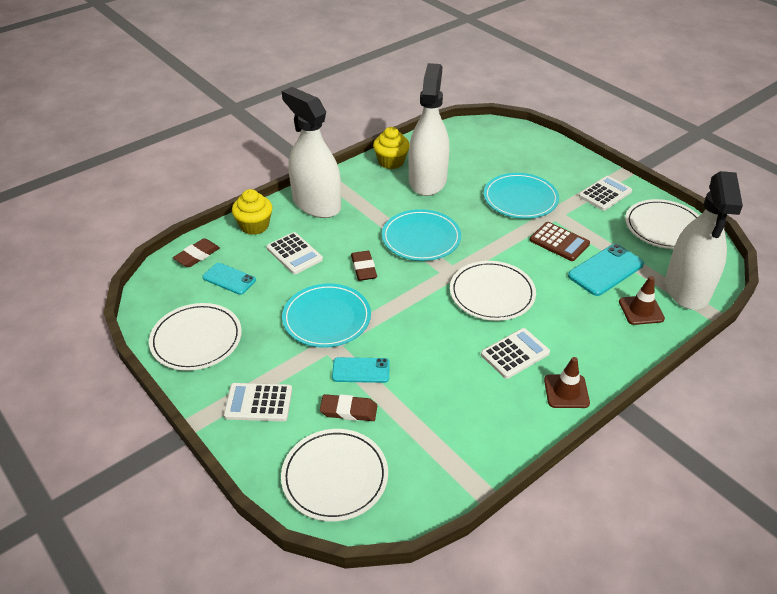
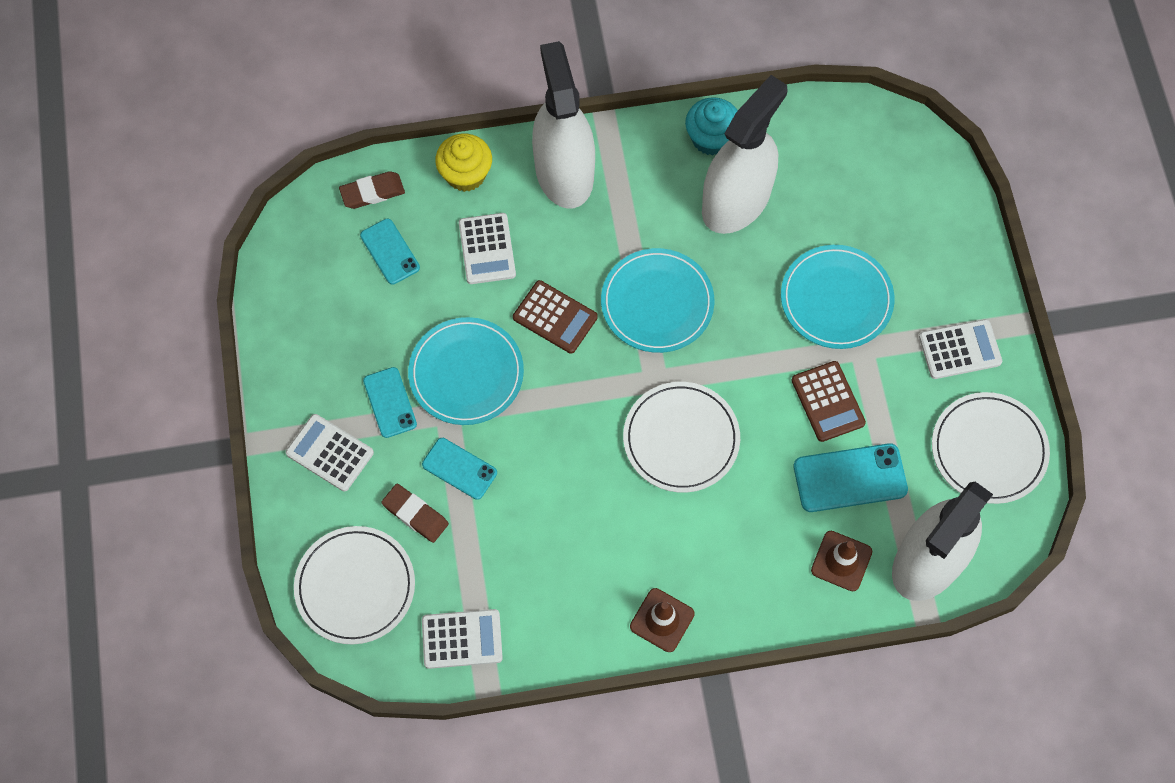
camera: 30 degrees right, 25 degrees up
white plate [149,303,242,371] -> none
brown eraser [351,251,377,281] -> brown calculator [513,280,598,354]
yellow cupcake [373,127,410,169] -> turquoise cupcake [685,97,738,156]
white calculator [481,328,550,379] -> white calculator moved to [422,609,503,669]
none -> turquoise phone [363,367,417,438]

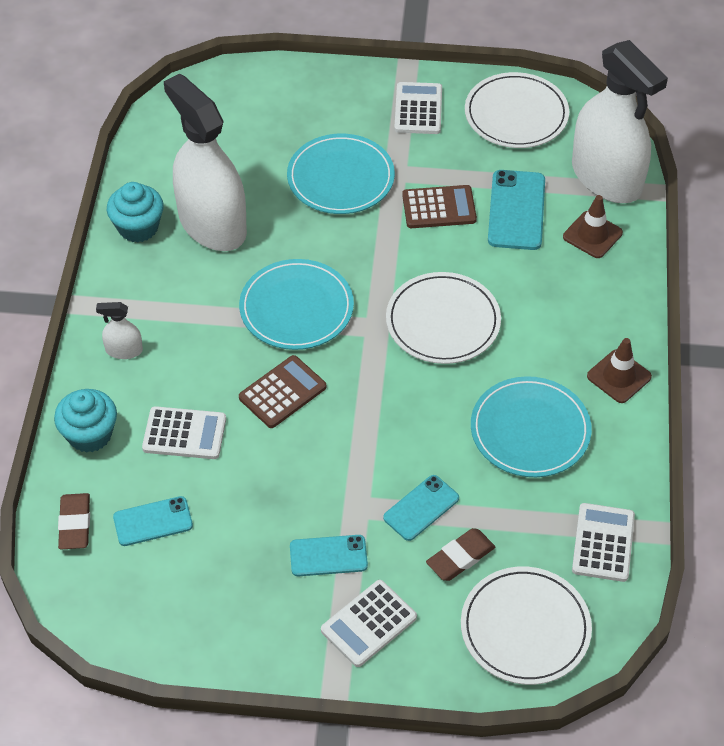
camera: 75 degrees left, 15 degrees down
turquoise plate [408,317,524,425] -> turquoise plate moved to [471,376,592,477]
yellow cupcake [435,134,492,192] -> turquoise cupcake [54,389,117,453]
white spray bottle [532,41,595,209] -> white spray bottle [96,302,143,359], size x0.40

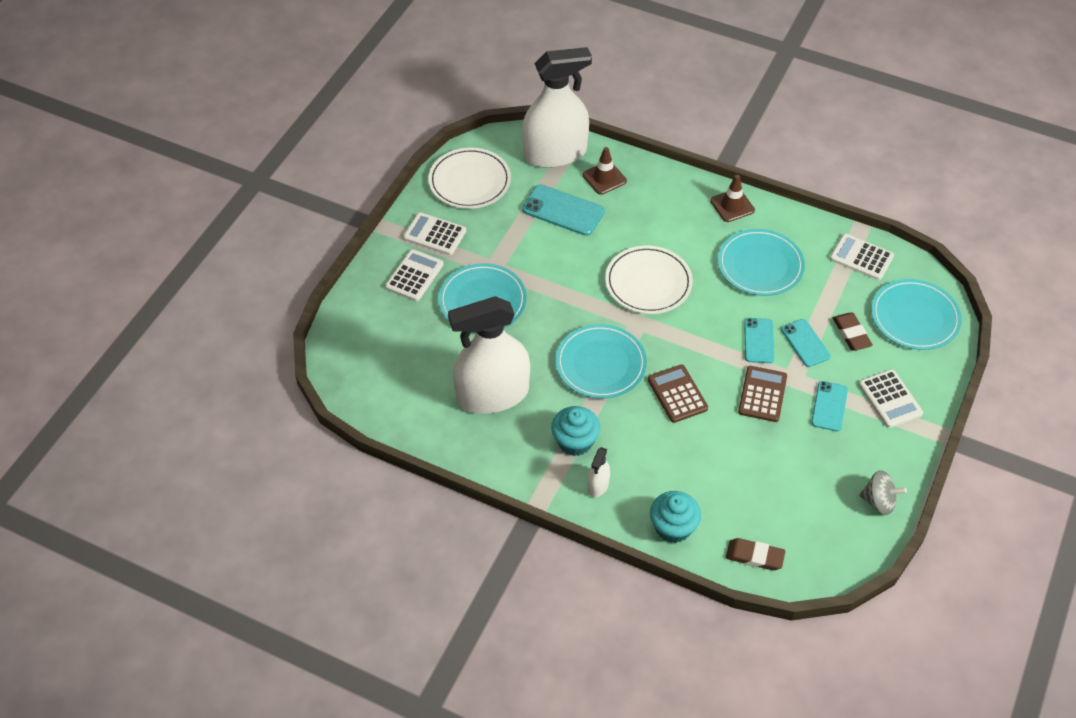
camera: 70 degrees left, 0 degrees up
turquoise cupcake [107,182,164,243] -> turquoise cupcake moved to [551,406,600,456]
turquoise phone [113,496,193,546] -> turquoise phone moved to [744,318,774,363]
white calculator [142,406,226,459] -> white calculator moved to [385,249,444,301]
brown calculator [402,185,477,228] -> brown calculator moved to [738,366,787,422]
white plate [461,566,592,685] -> turquoise plate [871,279,962,350]
none -> grey spinning top [859,470,907,515]

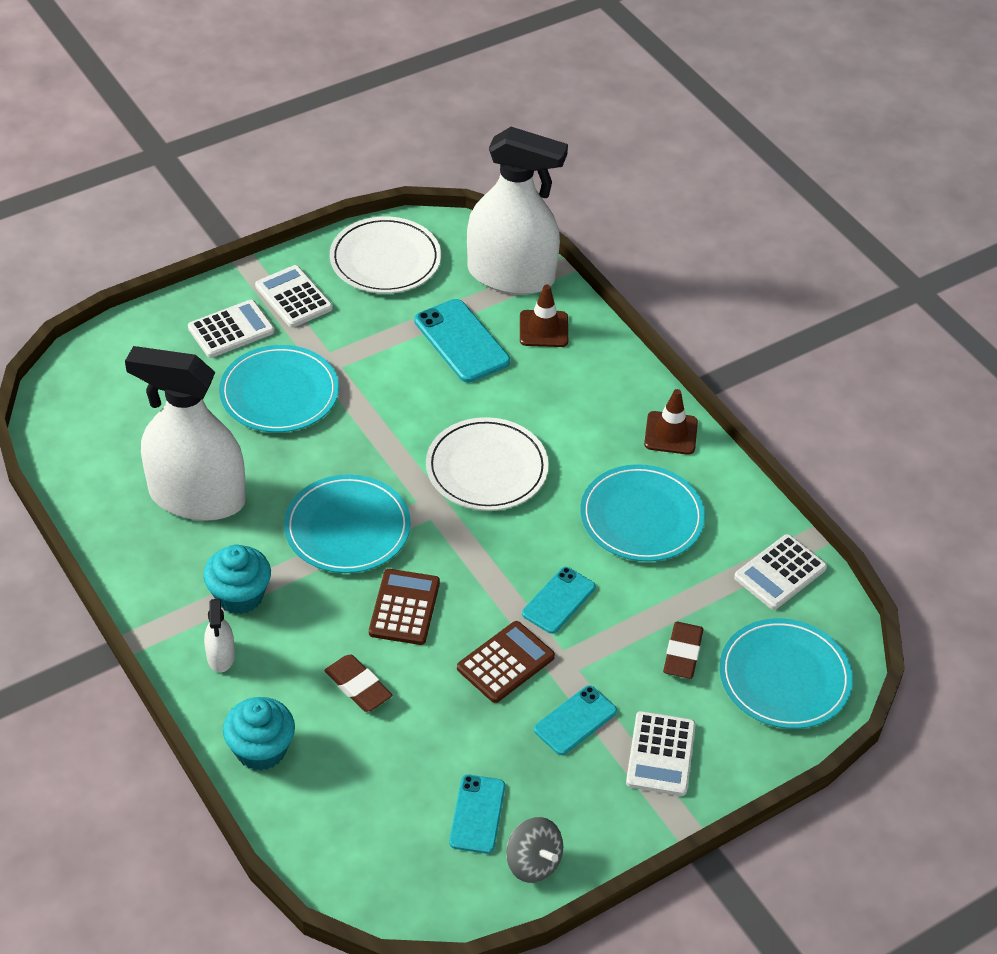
camera: 30 degrees right, 5 degrees down
white spray bottle [587,447,610,497] -> white spray bottle turned 60 degrees counterclockwise [204,599,235,672]
brown eraser [726,538,786,571] -> brown eraser moved to [324,655,392,712]
turquoise phone [781,319,830,367] -> turquoise phone moved to [449,774,505,854]
white calculator [830,234,894,280] -> white calculator turned 105 degrees counterclockwise [734,534,827,610]

